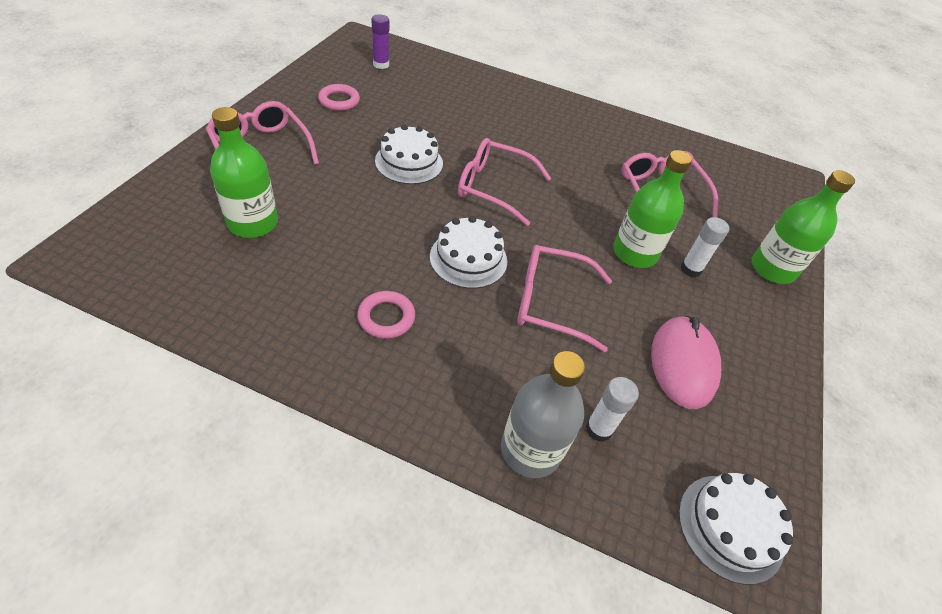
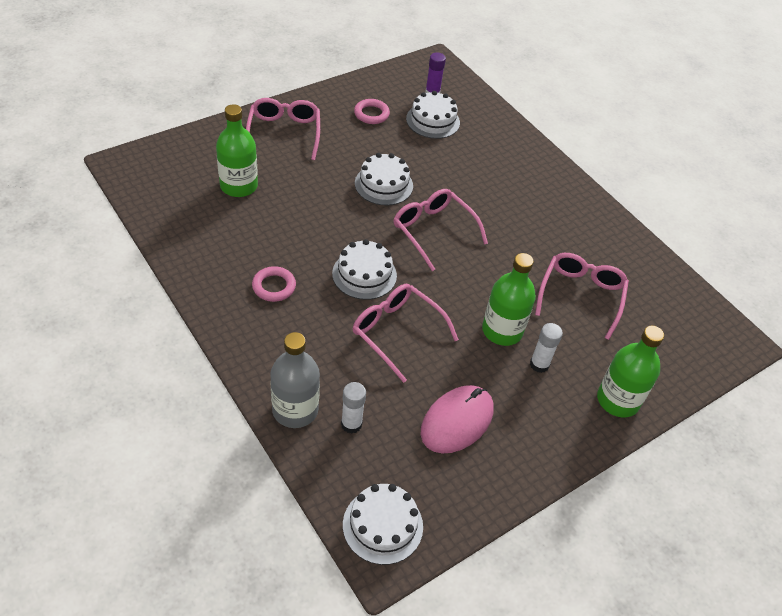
camera: 35 degrees right, 0 degrees up
none -> white cake [406,91,460,139]

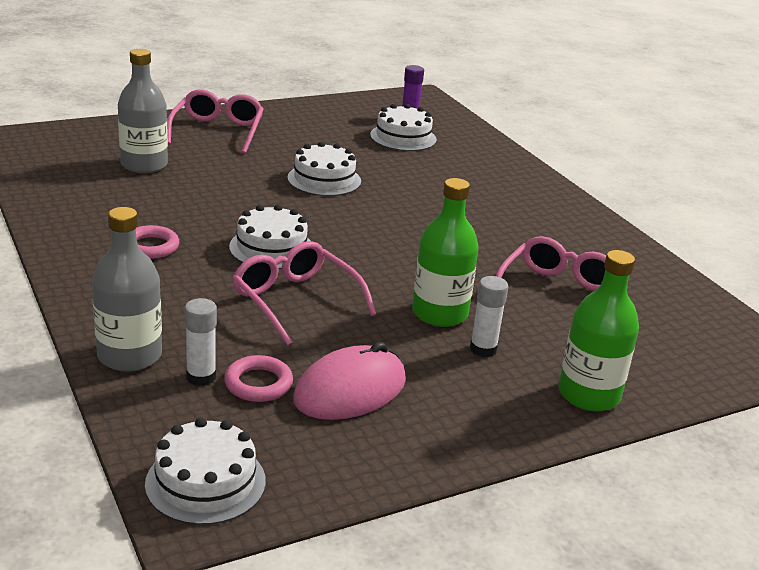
camera: 10 degrees right, 20 degrees down
green bottle [216,104,258,197] -> grey bottle [118,49,168,173]
pink ring [354,99,390,124] -> pink ring moved to [224,355,293,402]
pink glasses [393,189,488,271] -> none

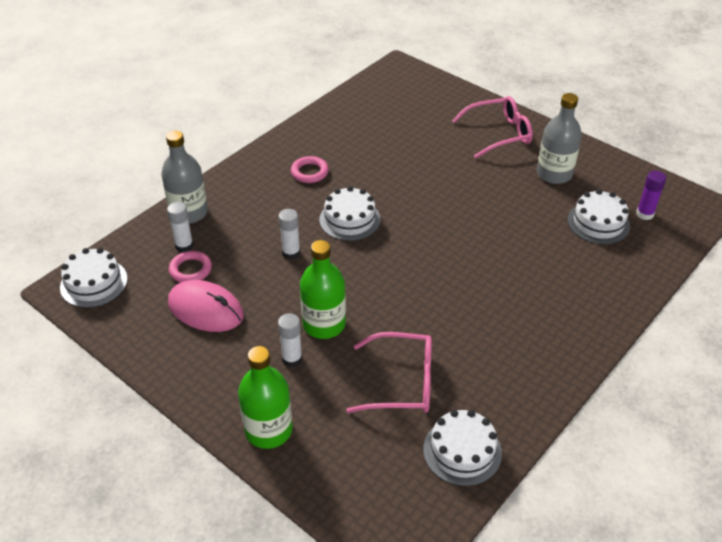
camera: 70 degrees right, 15 degrees up
grey bottle [118,49,168,173] -> grey bottle moved to [537,93,582,184]
pink glasses [233,241,376,346] -> white glue stick [278,209,300,259]
white cake [287,142,361,196] -> white cake moved to [423,410,502,486]

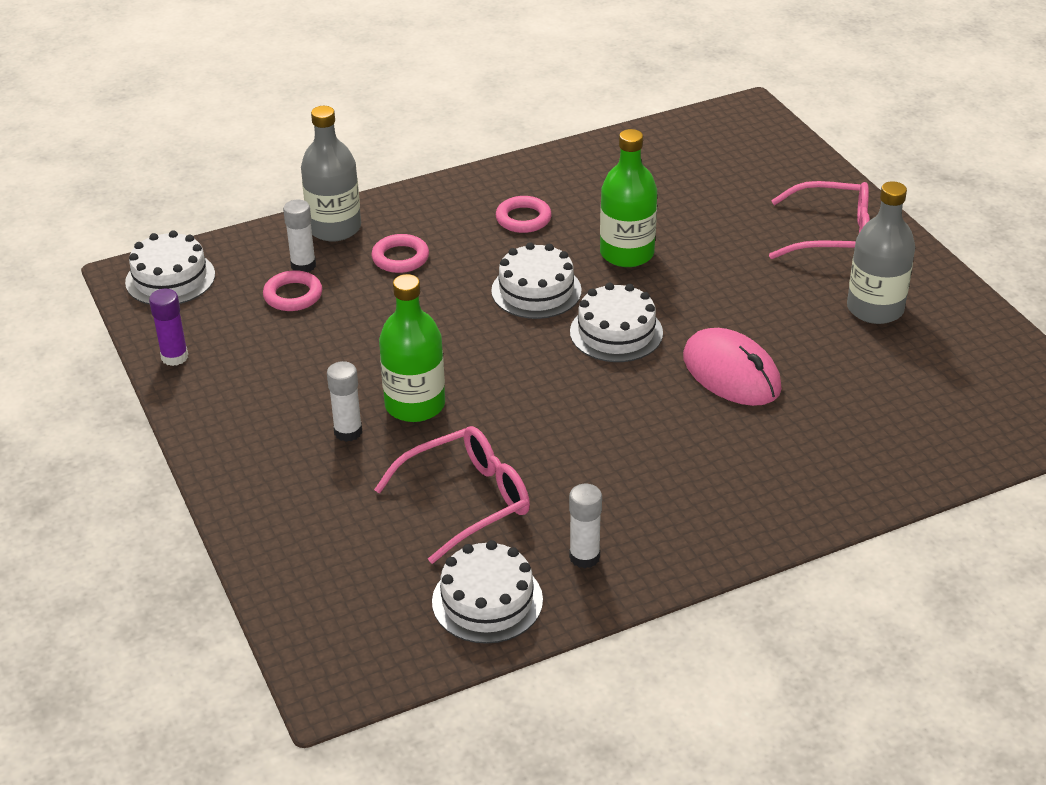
camera: 25 degrees right, 5 degrees down
pink mouse [168,280,244,332] -> pink mouse moved to [683,328,782,406]
green bottle [238,346,293,449] -> green bottle moved to [600,129,657,267]
white glue stick [278,209,300,259] -> white glue stick moved to [569,484,602,568]
pink glasses [346,332,432,413] -> pink glasses turned 60 degrees counterclockwise [374,426,530,564]
white cake [568,189,630,244] -> white cake moved to [570,283,663,362]
purple glue stick [637,171,666,220] -> purple glue stick moved to [149,289,188,366]
none -> pink ring [371,234,429,273]

